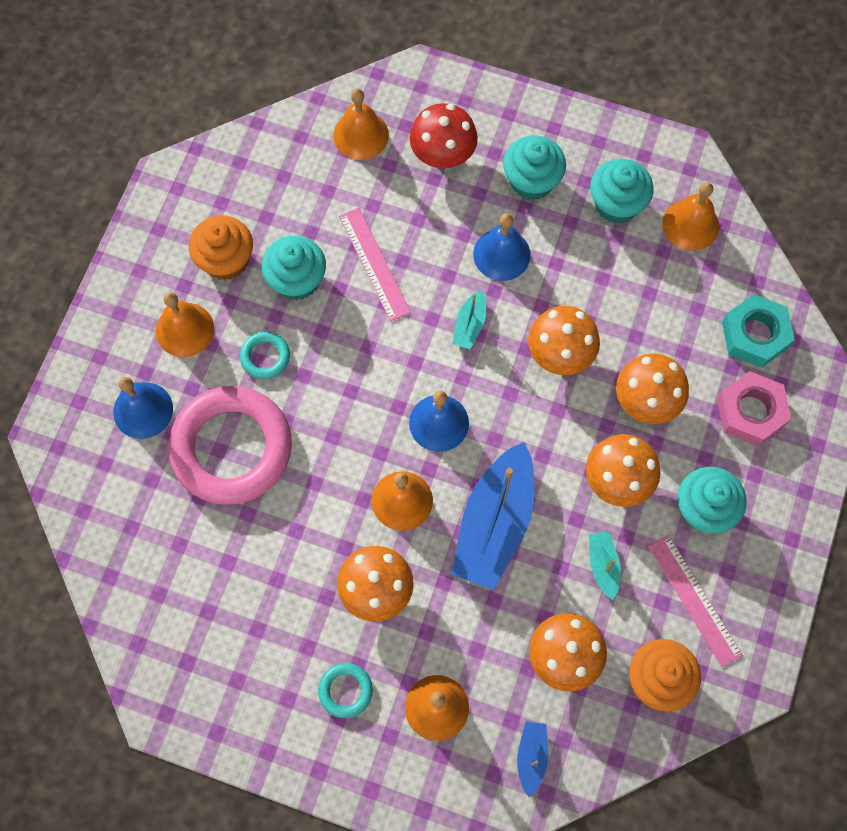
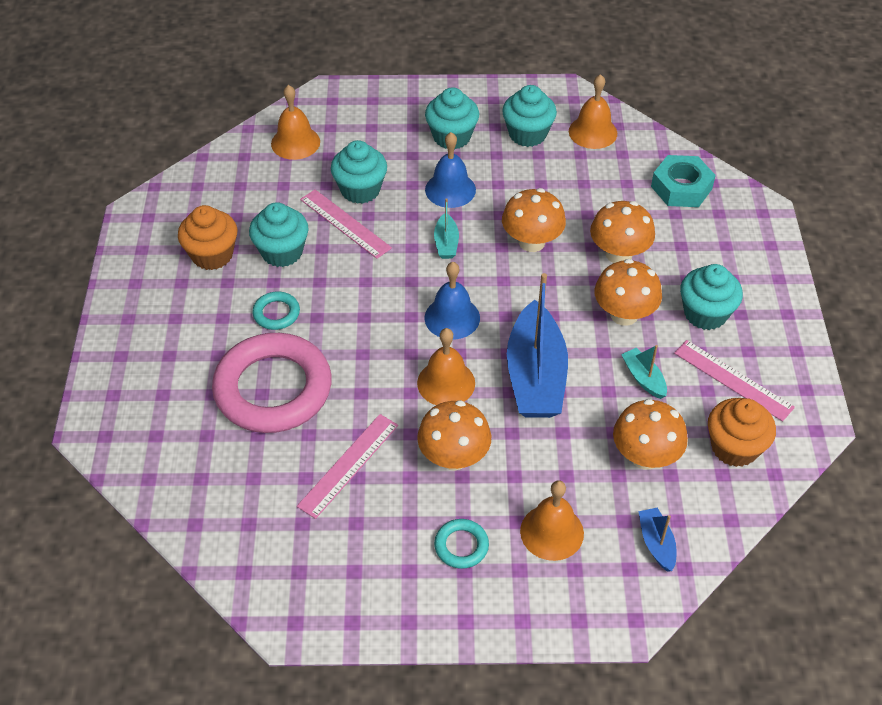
camera: 20 degrees left, 20 degrees down
blue bell [113,377,173,439] -> none
orange bell [156,292,214,357] -> none
red mushroom [410,103,478,168] -> none
pink nut [717,371,791,446] -> none
none -> pink ruler [297,414,398,519]
none -> turquoise cupcake [331,140,387,204]

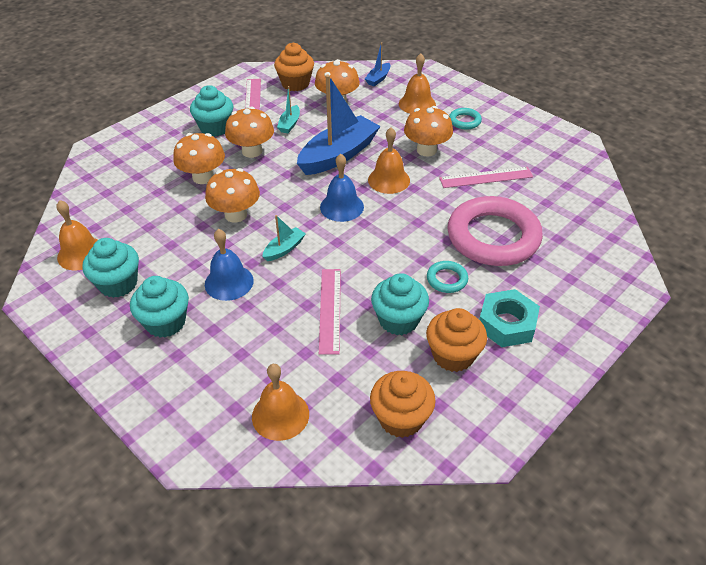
camera: 135 degrees left, 5 degrees down
turquoise cupcake [331,140,387,204] -> none
turquoise nut [651,155,716,207] -> turquoise nut moved to [479,289,540,347]
none -> orange cupcake [370,371,436,438]

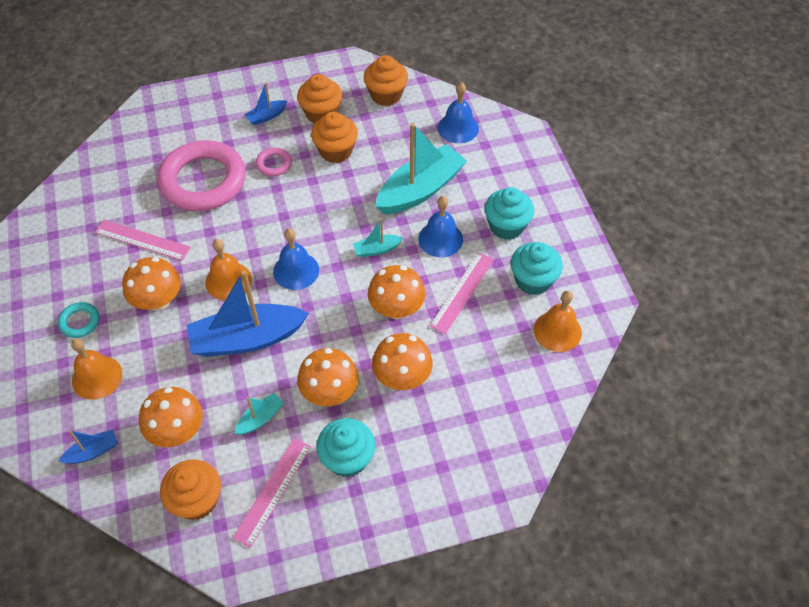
camera: 150 degrees left, 10 degrees up
orange bell [252,364,309,441] -> blue bell [438,82,479,143]
pink ruler [319,269,341,354] -> pink ruler moved to [430,252,494,334]
turquoise cupcake [371,273,429,335] -> orange cupcake [311,112,358,163]
turquoise ring [427,261,468,293] -> pink ring [256,148,292,176]
turquoise nut [479,289,540,347] -> blue boat [244,82,287,125]
none -> turquoise boat [376,123,467,214]

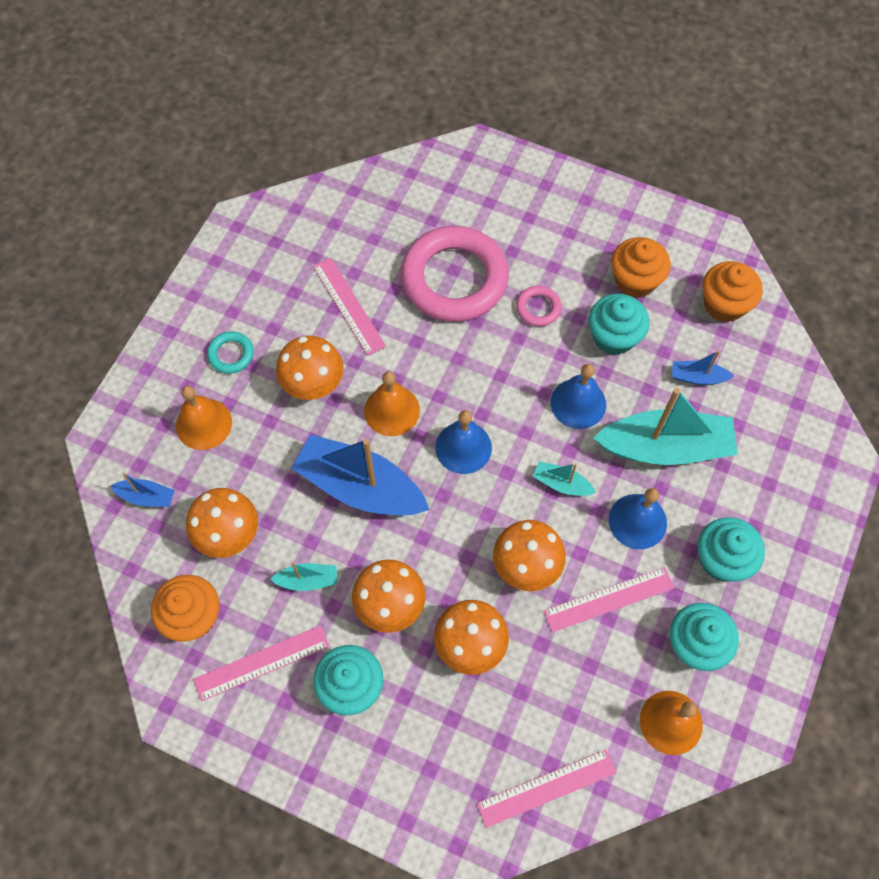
camera: 40 degrees right, 10 degrees up
blue boat [244,82,287,125] -> blue boat moved to [672,350,734,385]
orange cupcake [311,112,358,163] -> turquoise cupcake [589,294,649,355]
blue bell [438,82,479,143] -> blue bell moved to [551,364,606,429]
none -> pink ruler [477,749,616,828]

